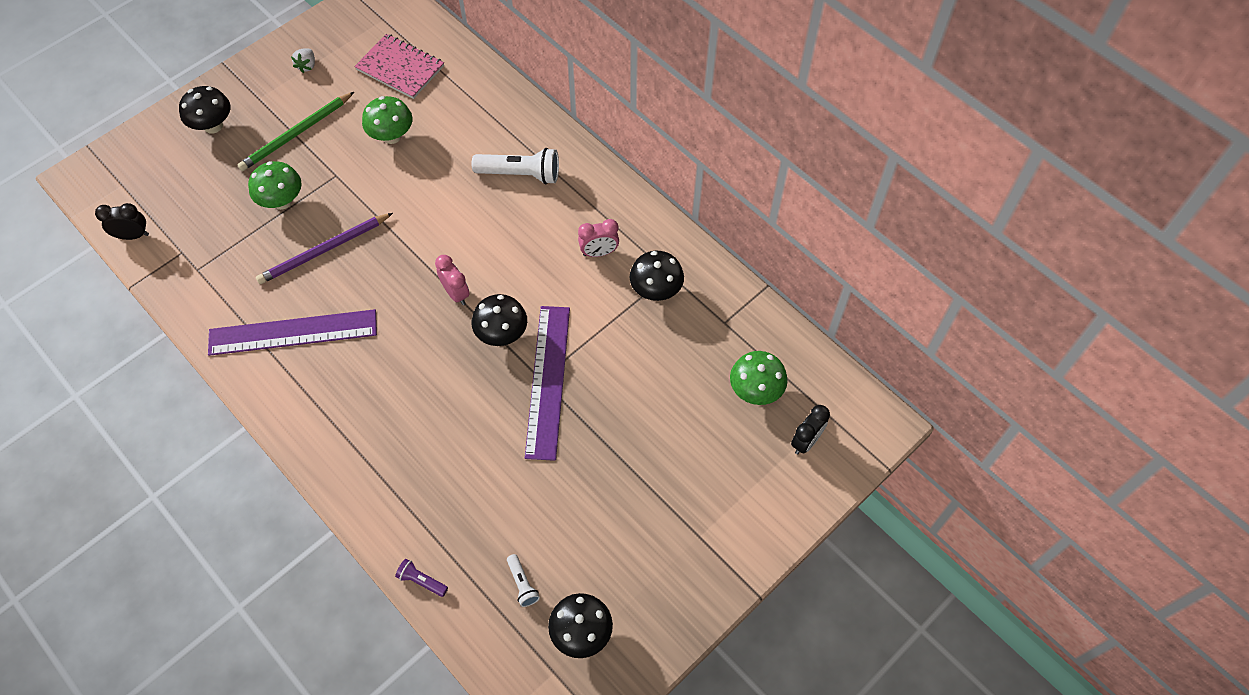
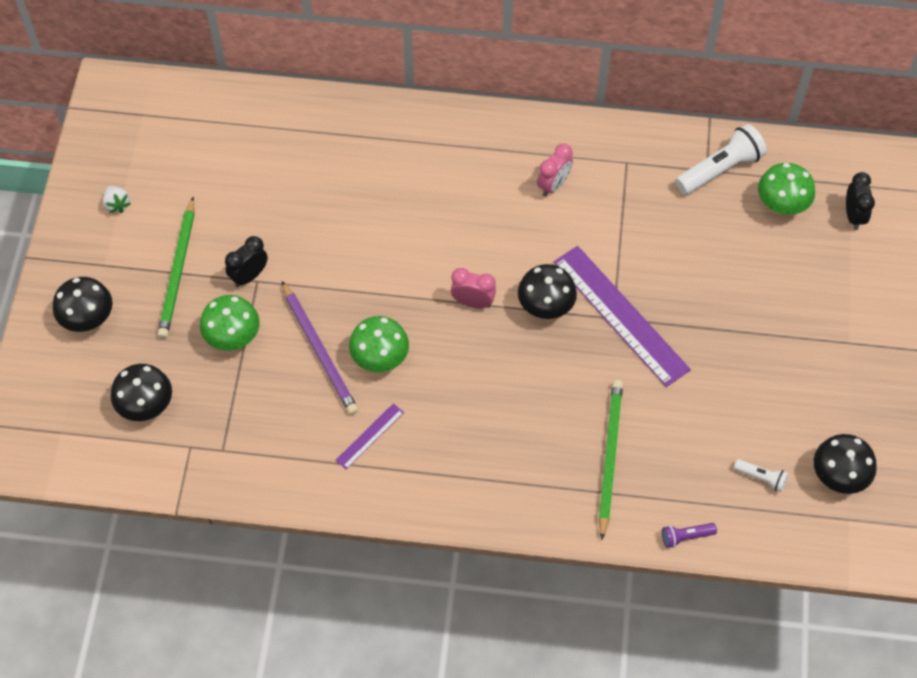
camera: 40 degrees left, 0 degrees up
black clock [95,203,149,240] -> black clock moved to [225,236,268,287]
purple ruler [208,309,377,356] -> purple ruler [335,403,404,469], size x0.46
purple pencil [256,213,393,284] -> purple pencil turned 45 degrees counterclockwise [282,281,358,415]
pink notebook [354,34,444,99] -> none
green mushroom [362,96,413,144] -> green mushroom moved to [349,316,409,372]
white flashlight [472,148,559,184] -> white flashlight moved to [675,124,767,195]
black mushroom [630,251,684,301] -> black mushroom moved to [111,364,172,421]
none -> green pencil [598,380,623,540]

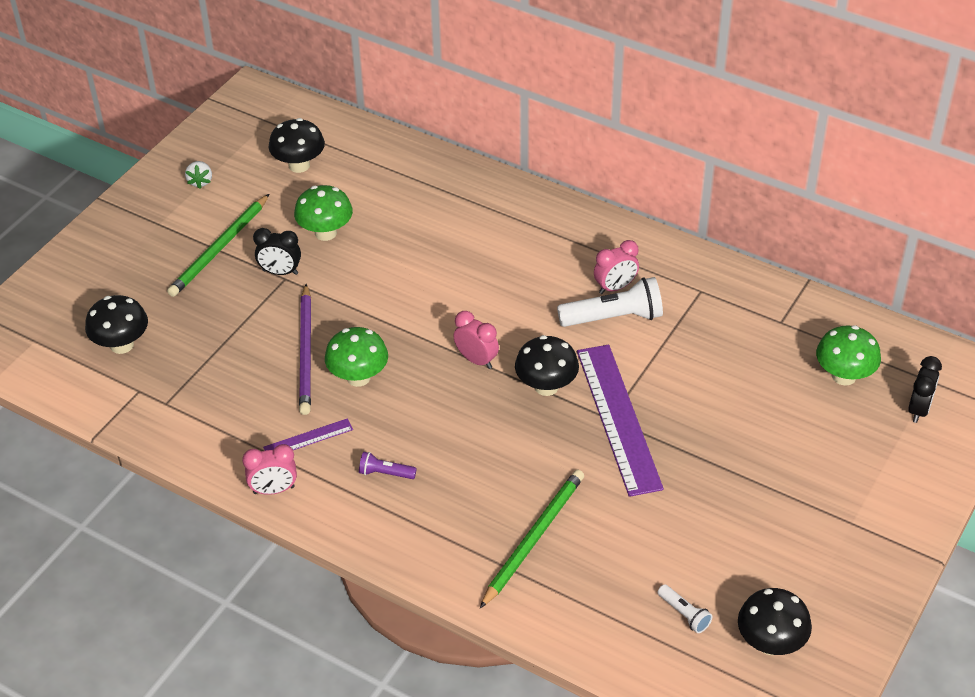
camera: 25 degrees right, 15 degrees down
black mushroom [53,277,112,332] -> black mushroom moved to [269,118,325,173]
green mushroom [200,295,260,351] -> green mushroom moved to [294,185,353,241]
black clock [225,236,268,287] -> black clock turned 150 degrees counterclockwise [253,228,301,275]
purple flashlight [662,523,717,548] -> purple flashlight moved to [359,452,417,479]
white flashlight [675,124,767,195] -> white flashlight moved to [557,277,663,327]
none -> pink clock [242,444,297,495]

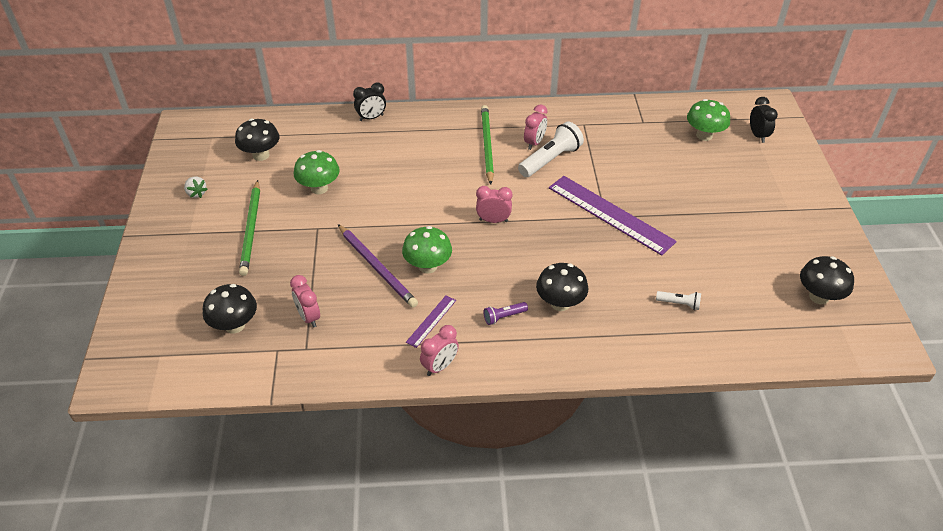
camera: 35 degrees left, 0 degrees up
black clock [253,228,301,275] -> black clock moved to [353,83,386,121]
green pencil [480,470,584,608] -> green pencil moved to [481,105,494,185]
black mushroom [515,335,579,396] -> black mushroom moved to [536,263,589,311]
white flashlight [657,584,712,633] -> white flashlight moved to [656,291,701,310]
none -> pink clock [290,275,320,328]

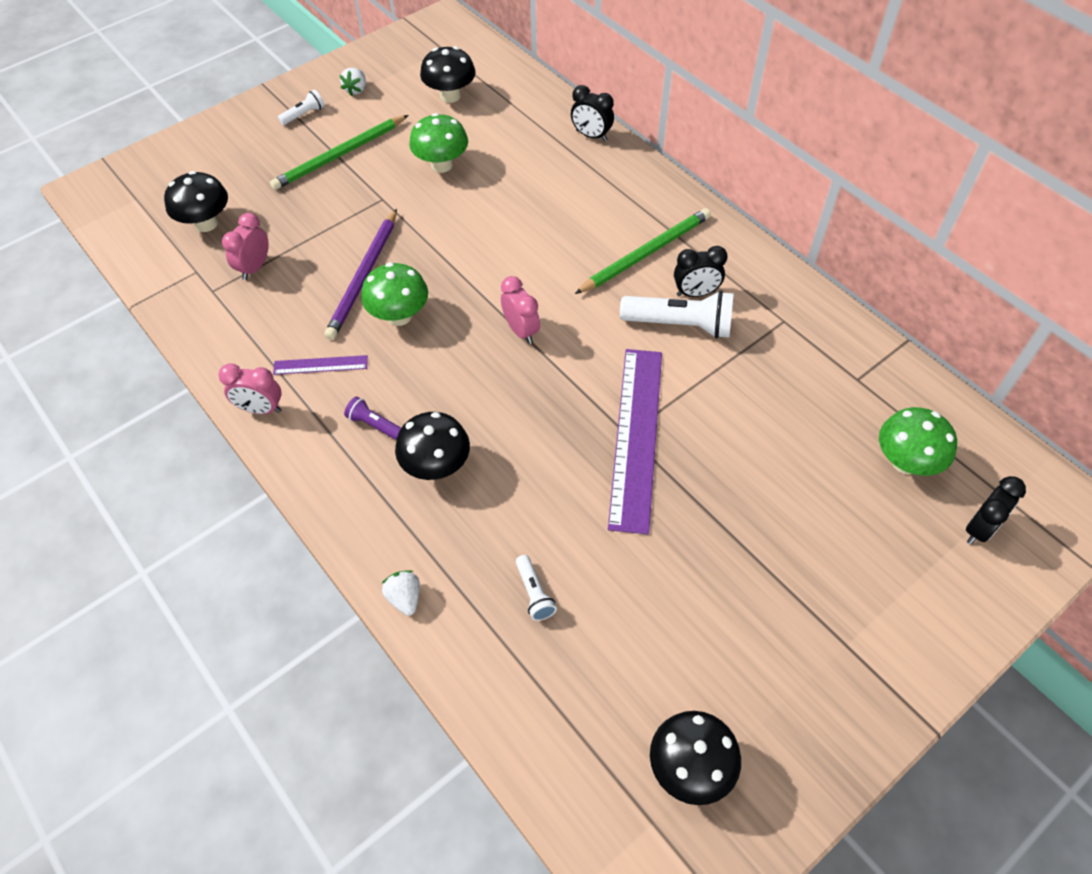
camera: 55 degrees right, 10 degrees up
pink clock [524,105,547,150] -> black clock [674,246,728,297]
none -> white flashlight [278,89,325,125]
none -> white strawberry [382,570,420,616]

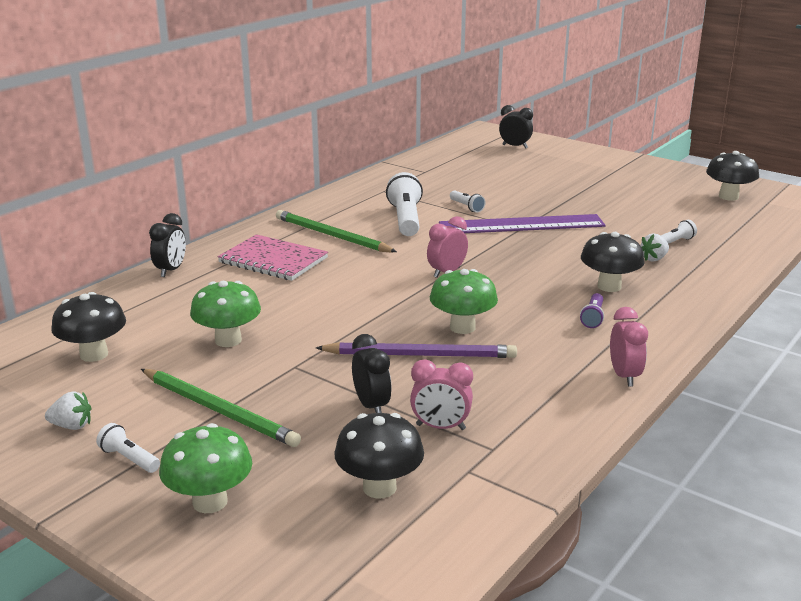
camera: 105 degrees left, 30 degrees down
purple ruler [273,355,368,375] -> none
white strawberry [382,570,420,616] -> white strawberry moved to [640,233,669,262]
black clock [674,246,728,297] -> black clock moved to [352,334,392,413]
green mushroom [879,407,957,476] -> green mushroom moved to [159,423,252,513]
none -> pink notebook [217,234,328,281]
none -> white flashlight [450,190,486,212]

